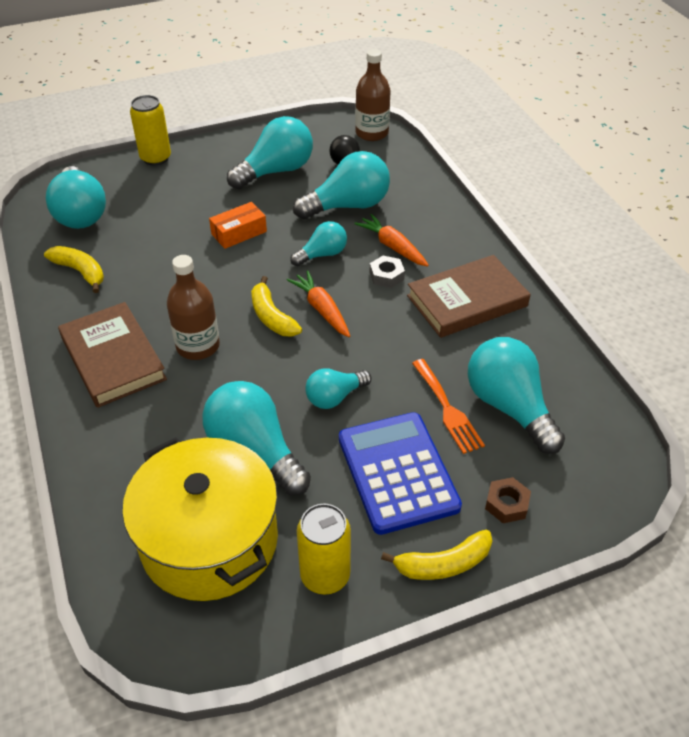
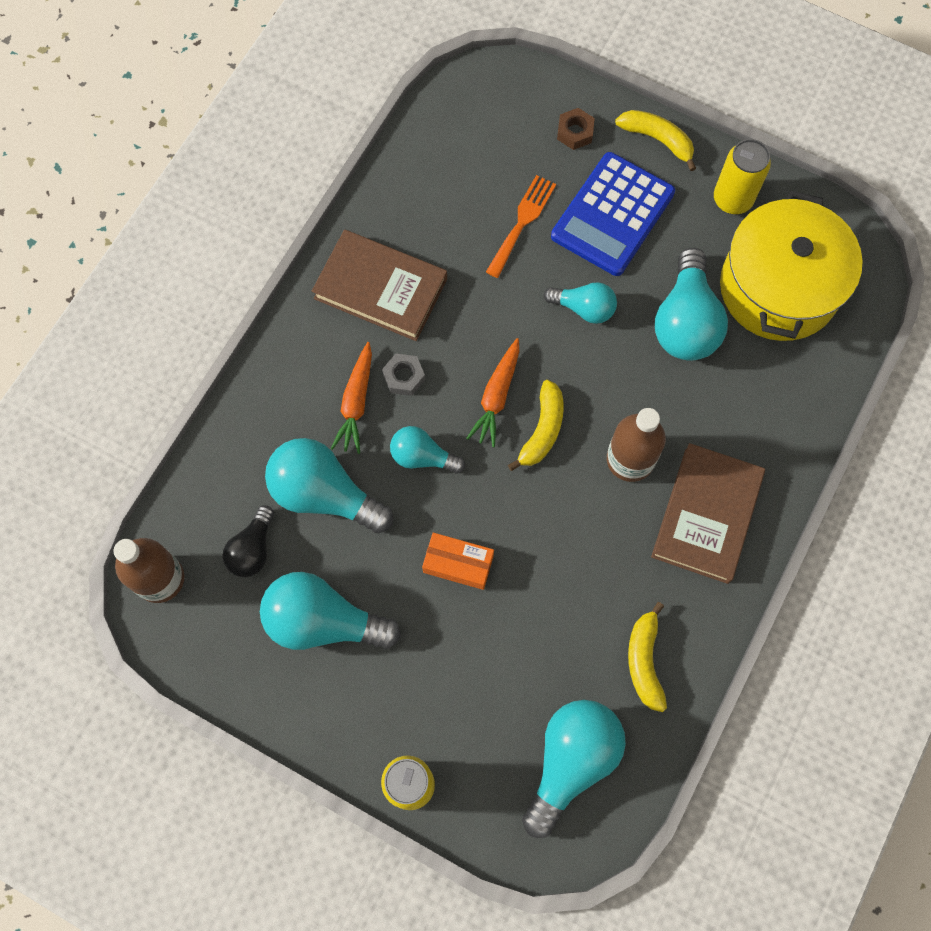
camera: 130 degrees left, 25 degrees up
turquoise light bulb [468,337,565,454] -> none

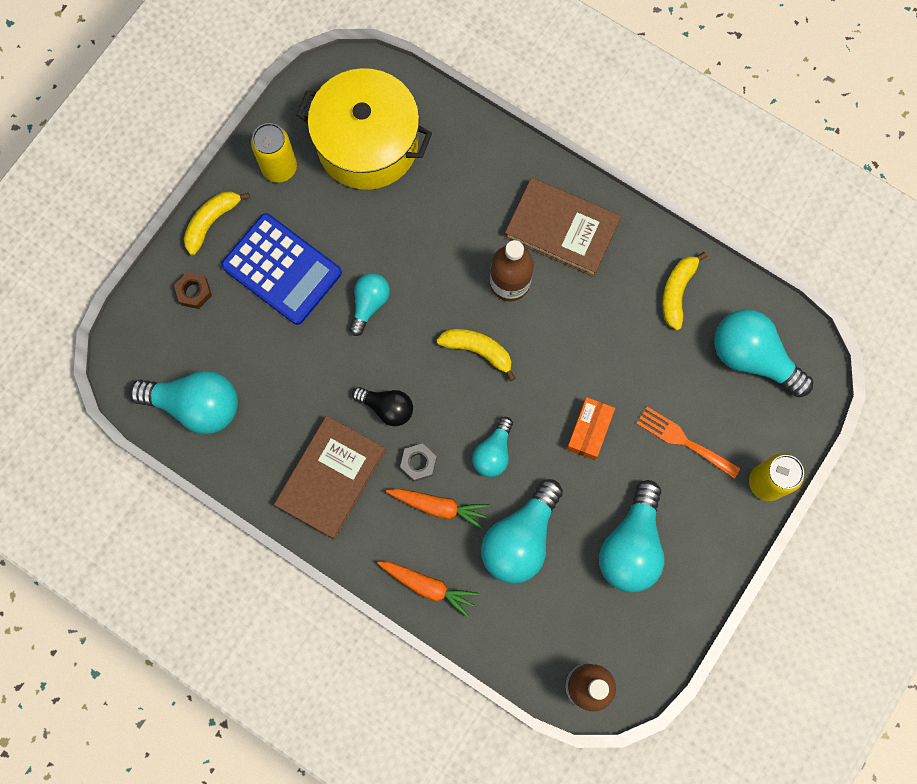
camera: 85 degrees left, 5 degrees up
black light bulb [223,505,274,577] -> black light bulb moved to [352,387,413,426]
orange carrot [466,338,519,448] -> orange carrot moved to [377,561,479,618]
orange fork [486,175,556,278] -> orange fork moved to [636,407,740,478]
yellow banana [628,602,667,712] -> yellow banana turned 105 degrees clockwise [662,252,707,330]
turquoise light bulb [655,248,728,361] -> turquoise light bulb moved to [129,371,238,434]

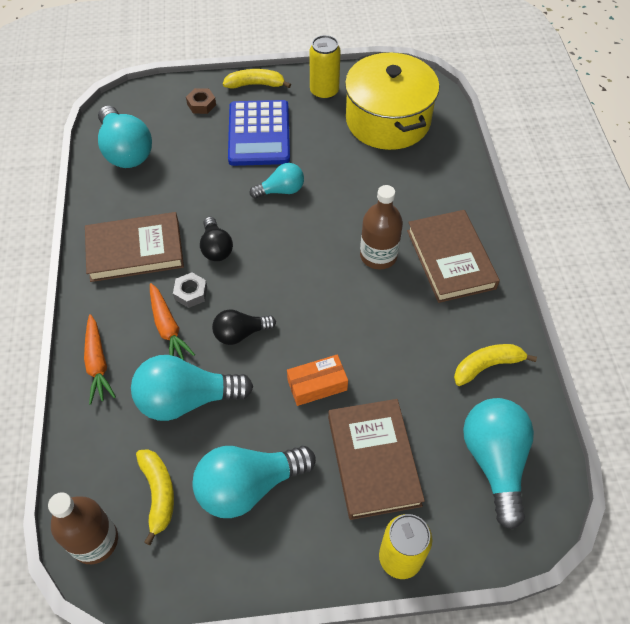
camera: 50 degrees right, 20 degrees down
yellow banana [437,329,515,381] -> yellow banana moved to [136,449,174,545]
turquoise light bulb [472,417,513,477] -> black light bulb [212,309,276,345]
orange fork [636,407,740,478] -> brown book [328,399,425,520]

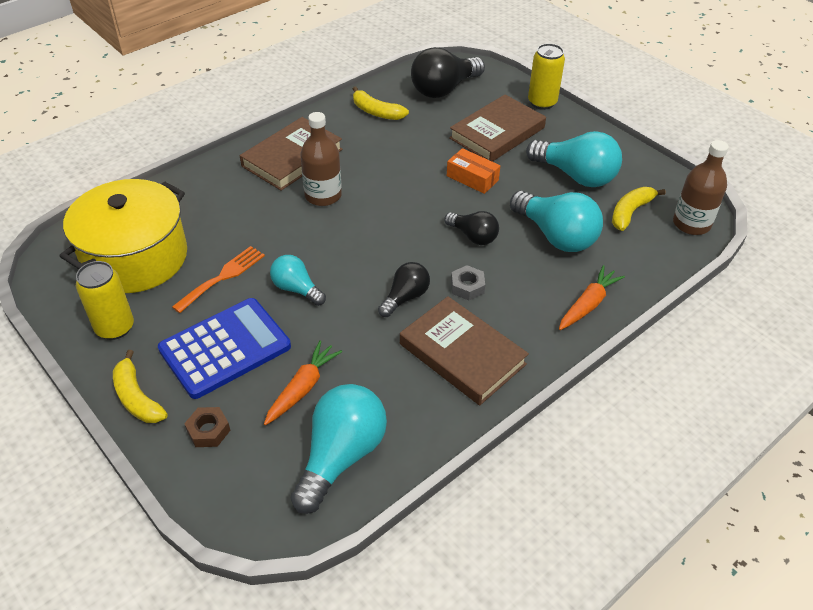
camera: 125 degrees left, 10 degrees down
orange carrot [150,283,195,360] -> orange carrot moved to [264,340,342,425]
turquoise light bulb [463,398,534,530] -> black light bulb [411,47,485,98]
none -> orange fork [172,246,265,313]

